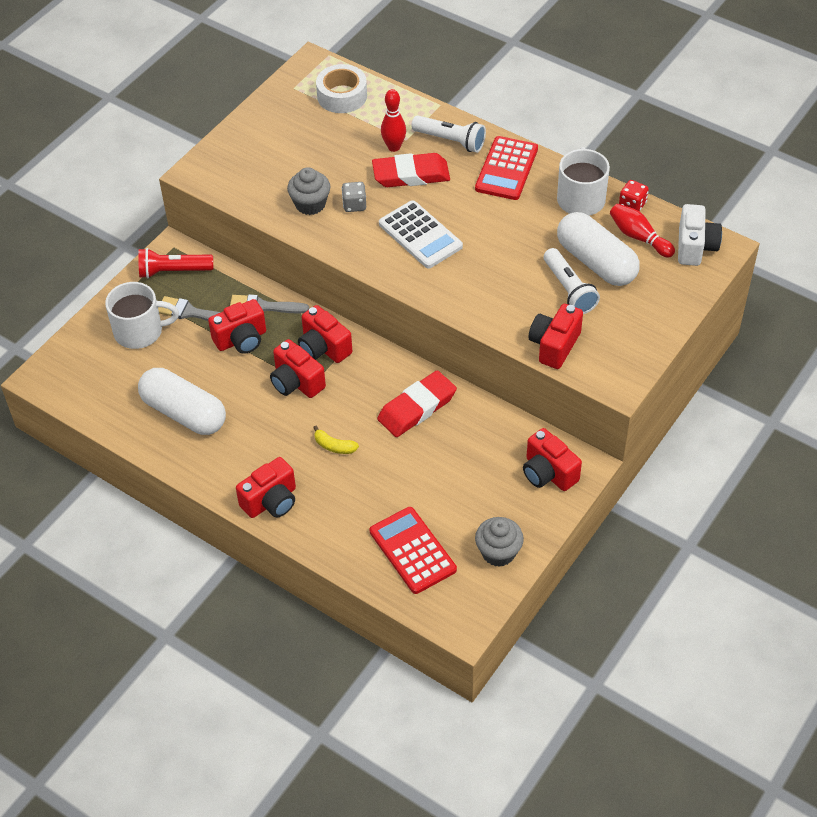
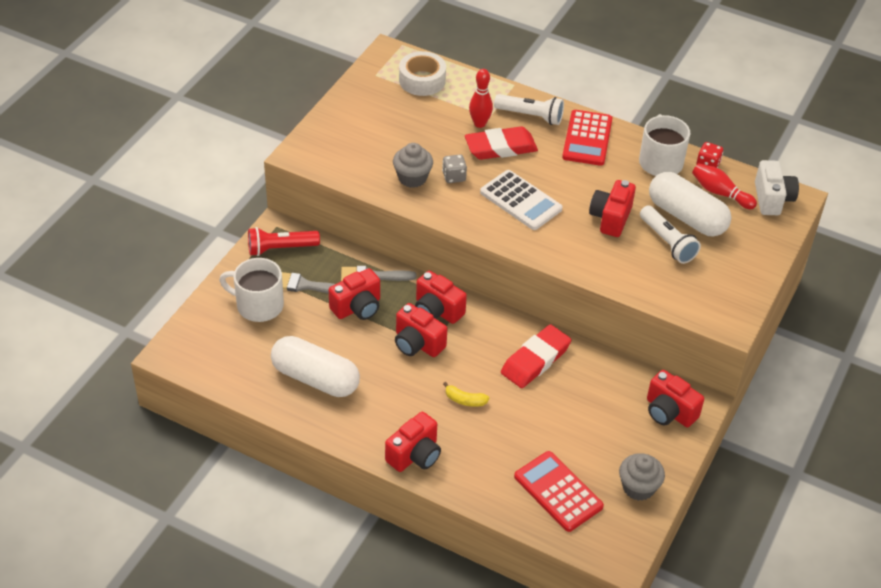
camera: 10 degrees left, 5 degrees down
white mug [105,282,179,349] -> white mug turned 150 degrees counterclockwise [219,258,284,322]
red camera [529,304,583,369] -> red camera moved to [589,180,636,237]

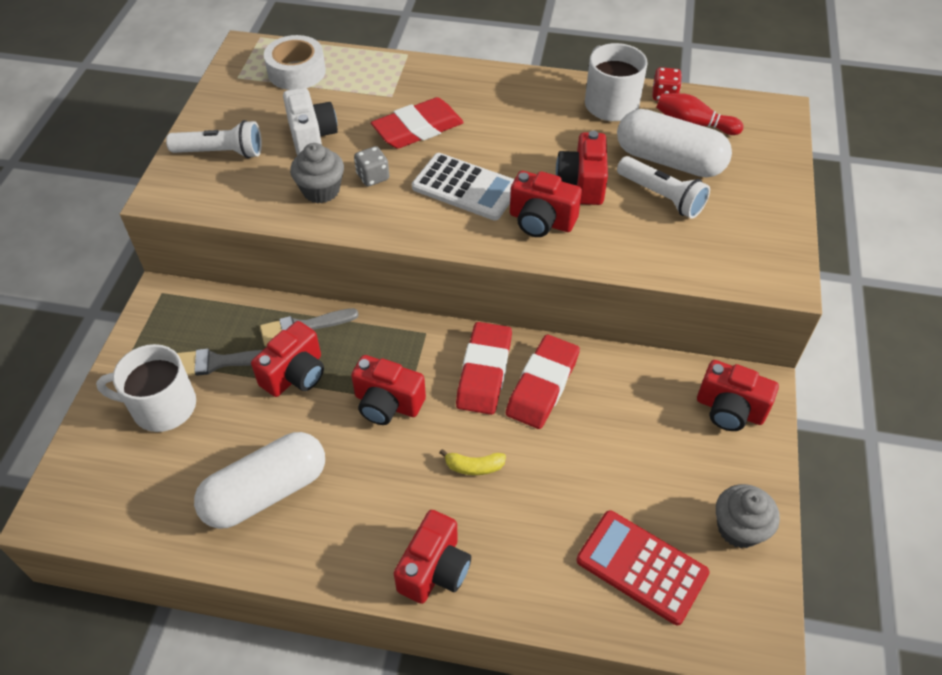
camera: 15 degrees left, 5 degrees up
red flashlight [248,227,320,256] -> none
white capsule [271,336,360,397] -> white capsule turned 45 degrees counterclockwise [194,432,325,529]
red camera [415,271,467,324] -> red camera moved to [510,171,582,237]
red bowling pin [469,69,493,128] -> none
white flashlight [494,94,564,125] -> white flashlight moved to [166,120,262,158]
red calculator [562,110,612,166] -> none
white camera [755,160,799,215] -> white camera moved to [283,88,338,155]
none -> red eraser [456,322,512,415]

